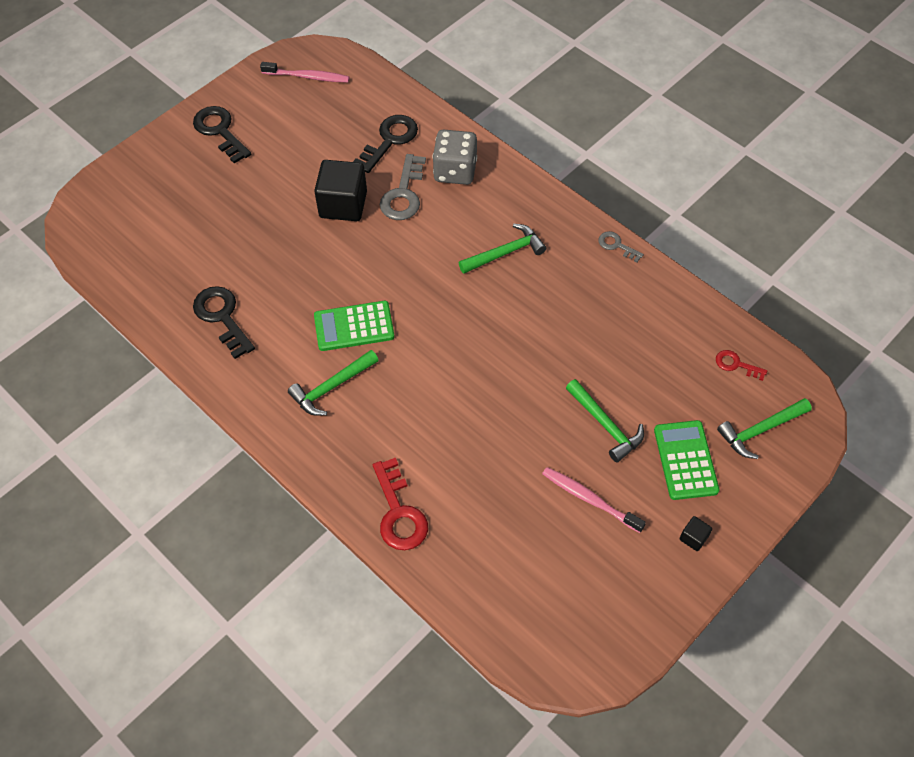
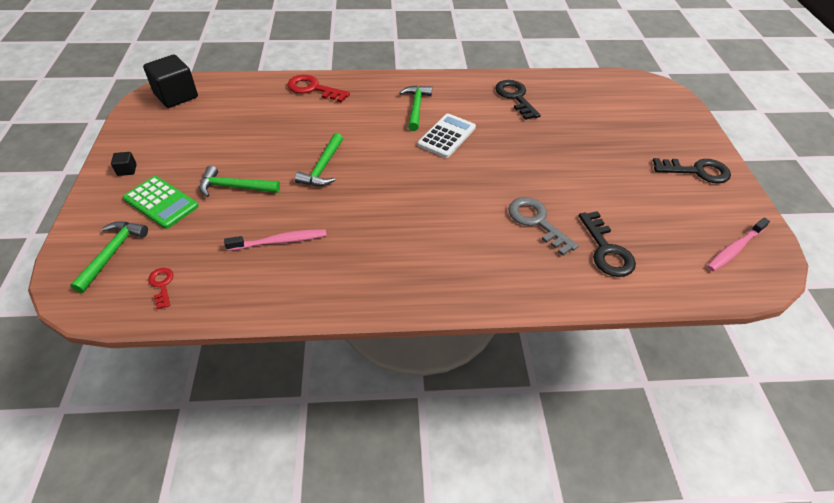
camera: 130 degrees right, 10 degrees down
black key [193,286,255,359] -> black key turned 120 degrees counterclockwise [495,80,541,120]
black cube [314,160,367,221] -> black cube moved to [143,54,198,108]
green calculator [314,301,395,351] -> white calculator [418,113,476,158]
grey dice [433,129,477,185] -> none
green hammer [459,224,546,274] -> green hammer moved to [295,133,343,186]
pink toothbrush [542,467,646,533] -> pink toothbrush moved to [224,229,327,251]
grey key [599,231,644,262] -> none
red key [716,350,767,381] -> red key turned 90 degrees counterclockwise [148,268,173,309]

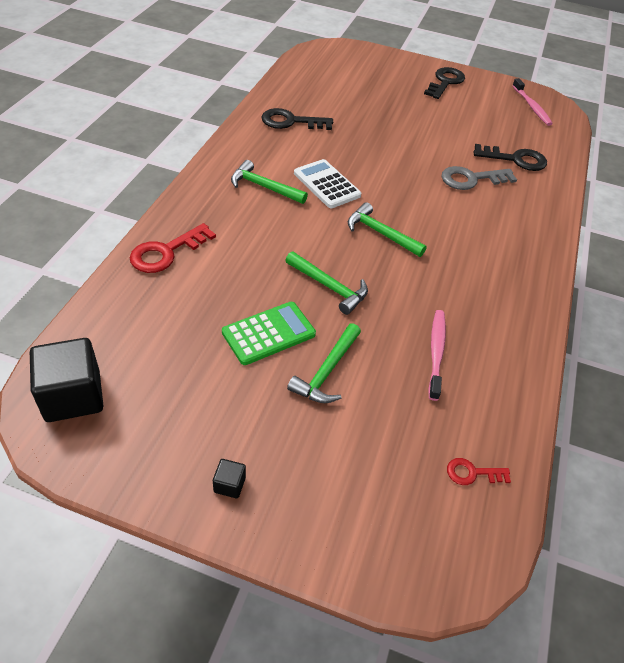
camera: 70 degrees left, 0 degrees up
green hammer [70,221,148,293] -> green hammer moved to [348,202,427,257]
green calculator [123,176,199,229] -> green calculator moved to [222,302,316,365]

